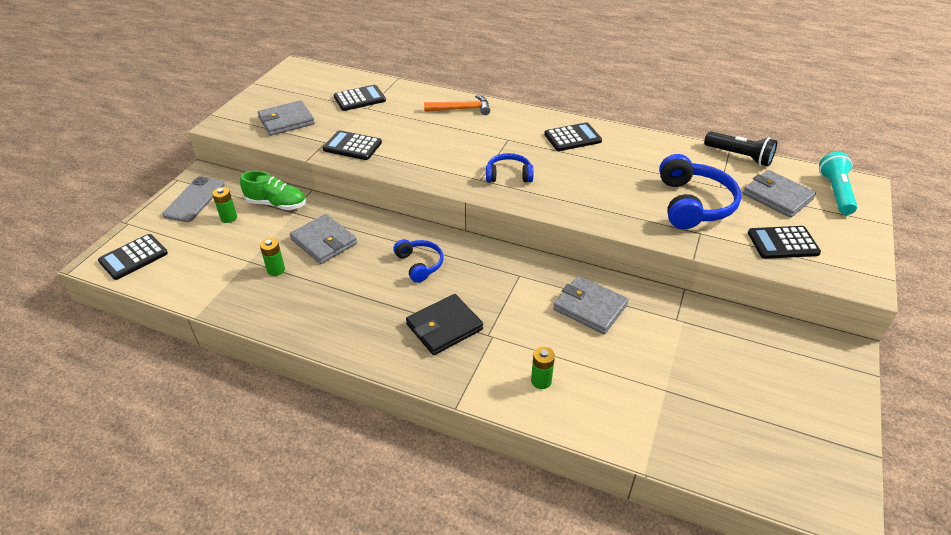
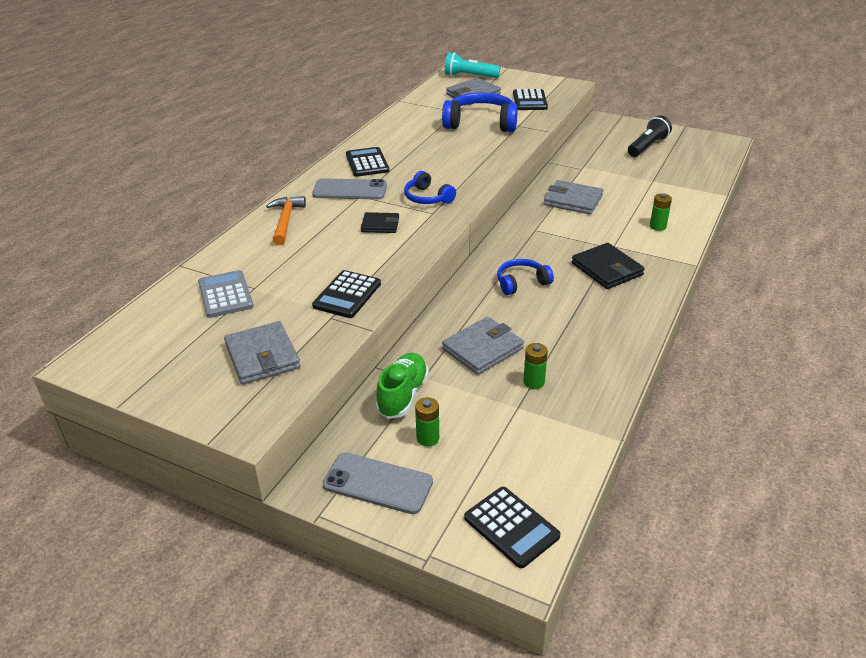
camera: 85 degrees left, 5 degrees down
black calculator [334,85,386,111] -> grey calculator [198,270,254,318]
blue headphones [486,153,534,182] -> blue headphones turned 45 degrees counterclockwise [404,171,456,204]
grey wallet [553,276,629,334] -> grey wallet turned 75 degrees clockwise [544,180,603,214]
black flashlight [704,131,777,166] -> black flashlight moved to [628,115,672,157]
none -> grey phone [312,178,387,199]
none -> black wallet [361,212,399,233]

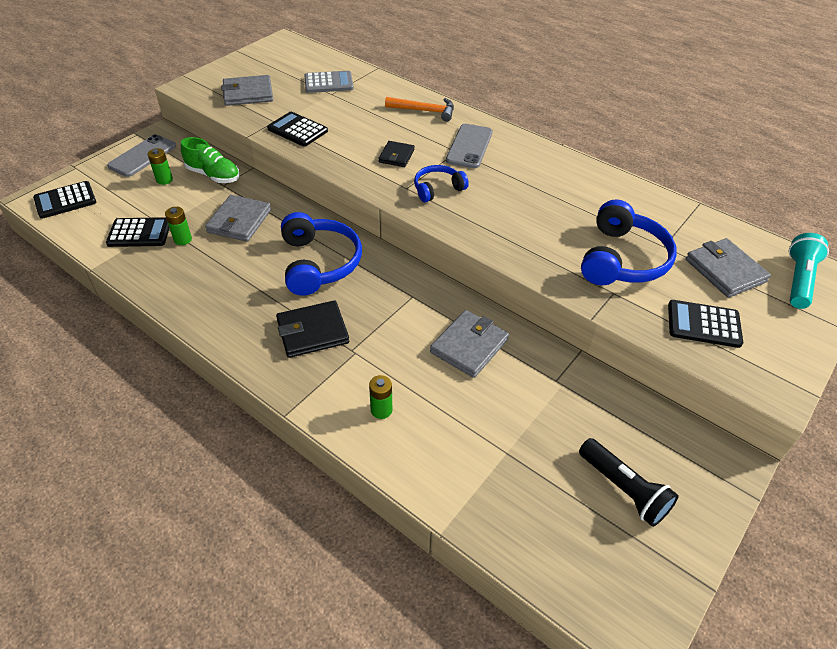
camera: 100 degrees right, 10 degrees up
black calculator [346,147,389,177] -> black calculator moved to [106,217,170,247]
grey wallet [442,317,524,375] -> grey wallet turned 45 degrees clockwise [205,195,271,242]
blue headphones [497,259,554,295] -> blue headphones [281,212,362,296], size x1.75

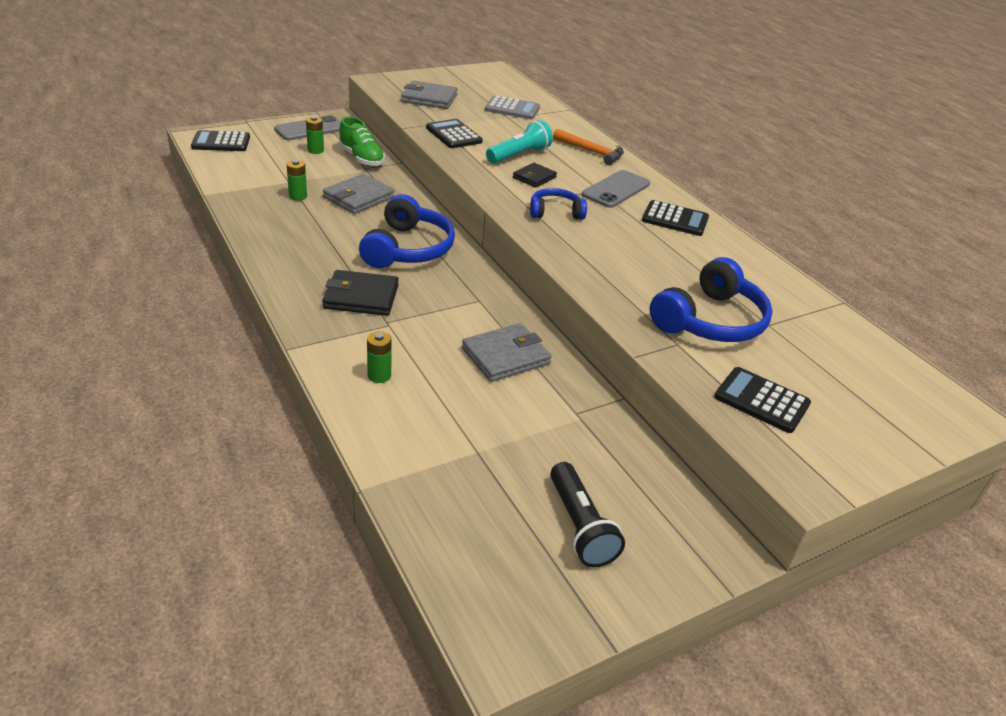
camera: 20 degrees right, 10 degrees down
black calculator [106,217,170,247] -> black calculator moved to [642,200,709,236]
grey wallet [686,238,771,298] -> none
turquoise flashlight [789,233,829,309] -> turquoise flashlight moved to [486,120,553,164]

